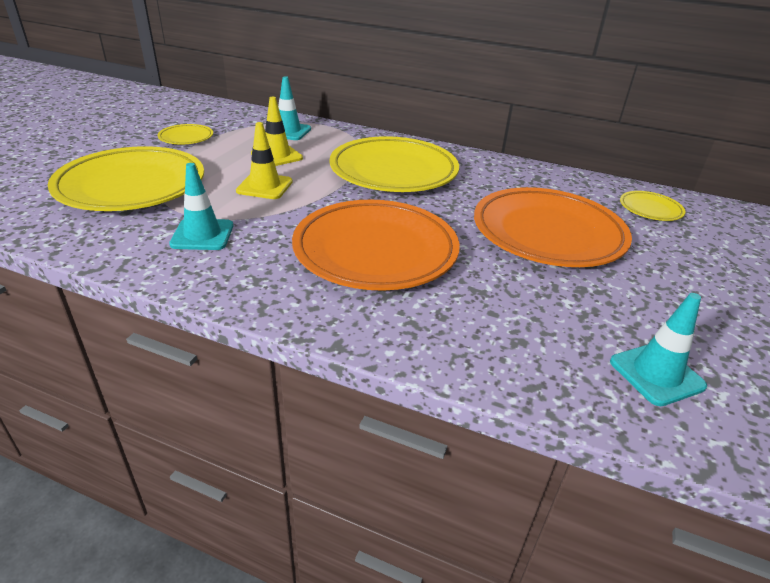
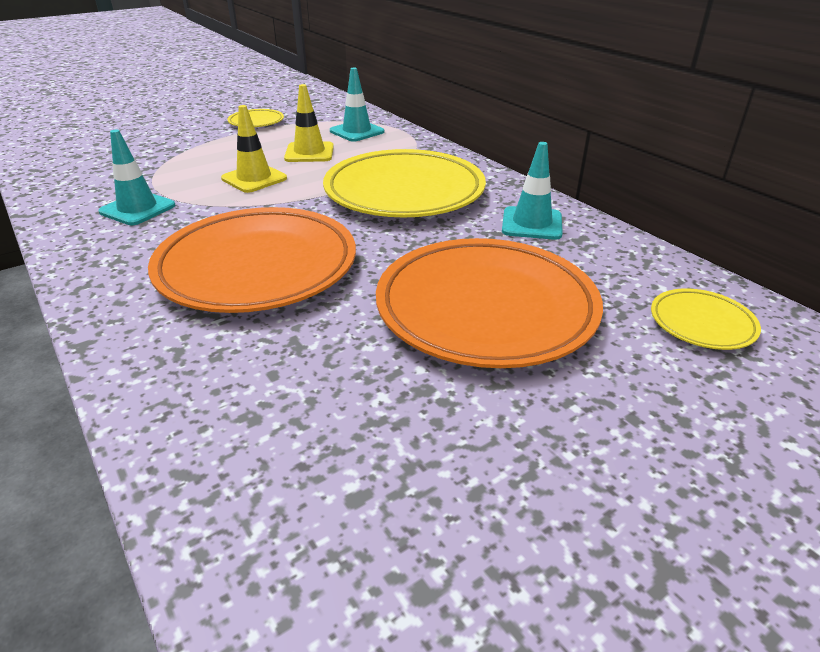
camera: 35 degrees right, 0 degrees up
yellow plate [48,146,204,211] -> none
turquoise traffic cone [610,293,707,406] -> turquoise traffic cone moved to [502,142,563,240]

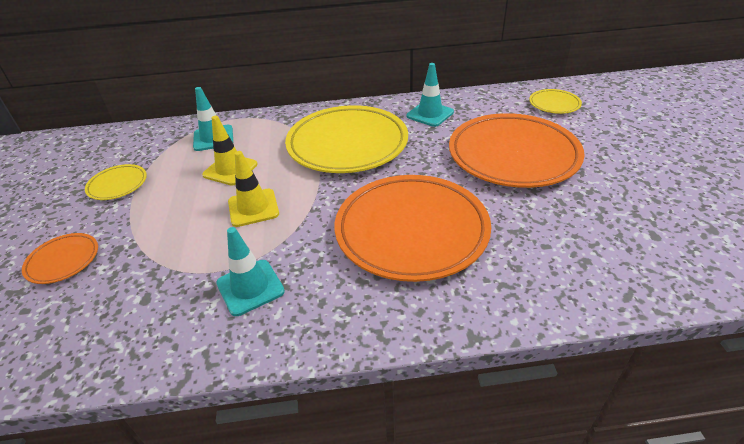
camera: 60 degrees left, 5 degrees up
none -> orange plate [22,233,98,284]

